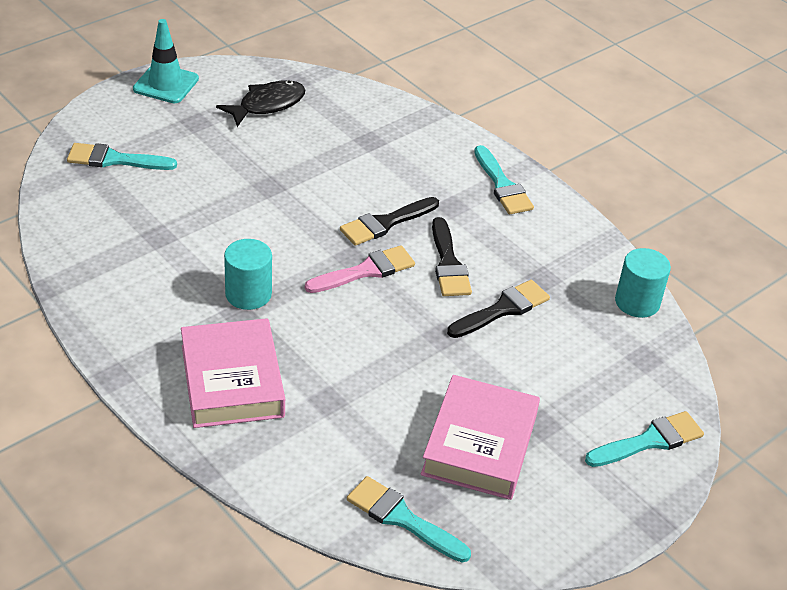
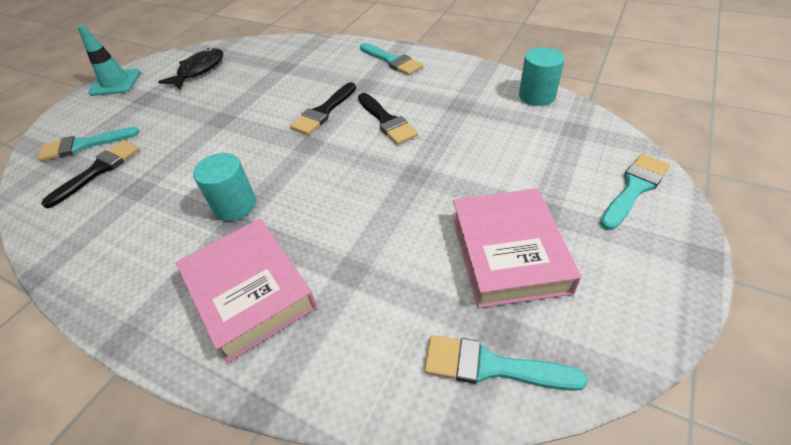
camera: 15 degrees left, 5 degrees up
pink brush [305,245,415,293] -> none
black brush [447,280,550,338] -> black brush moved to [41,140,139,208]

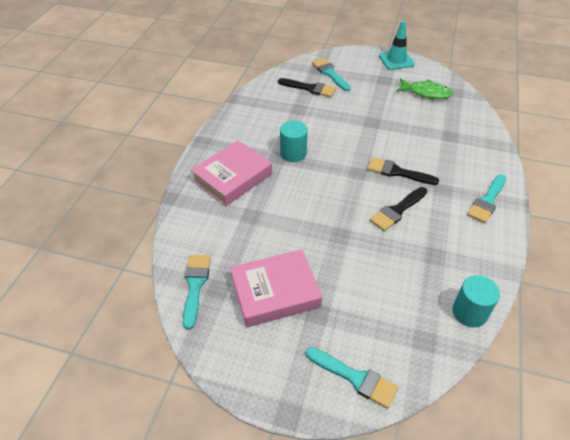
camera: 75 degrees right, 0 degrees up
black fish [158,48,223,89] -> green fish [396,78,453,99]

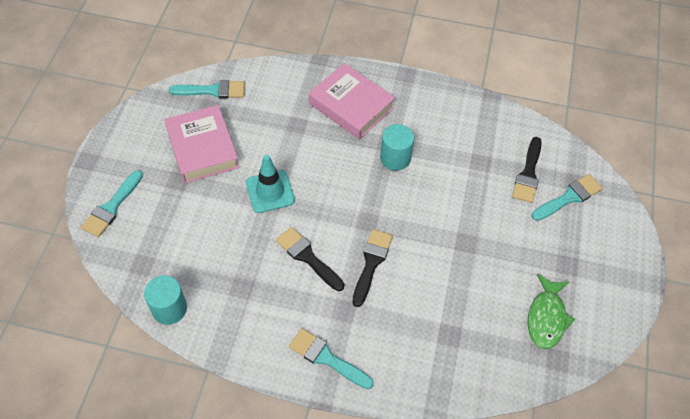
camera: 85 degrees right, 10 degrees up
turquoise traffic cone [379,21,415,70] -> turquoise traffic cone moved to [246,155,295,213]

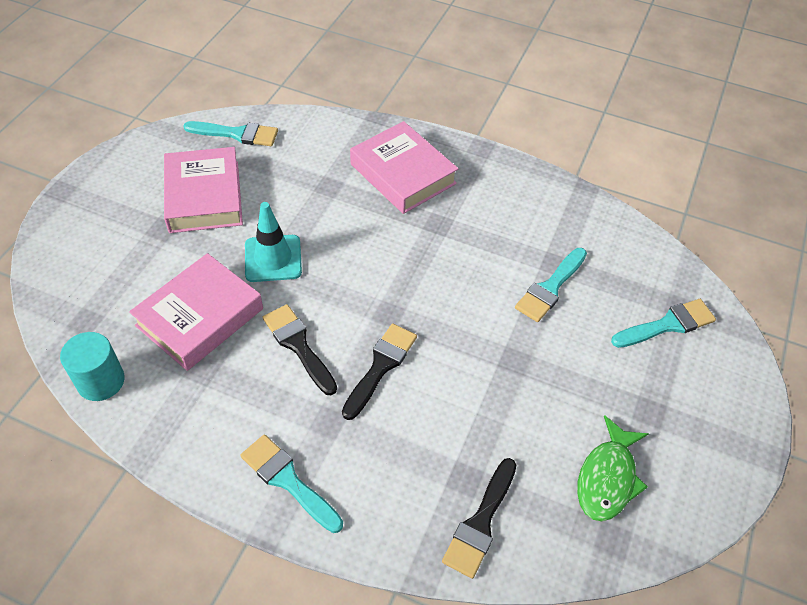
camera: 10 degrees right, 5 degrees down
turquoise brush [81,170,143,237] -> turquoise brush moved to [515,248,587,322]
turquoise cylinder [380,124,414,171] -> none
black brush [512,137,542,203] -> black brush moved to [442,458,516,579]
none -> pink book [129,253,263,371]

